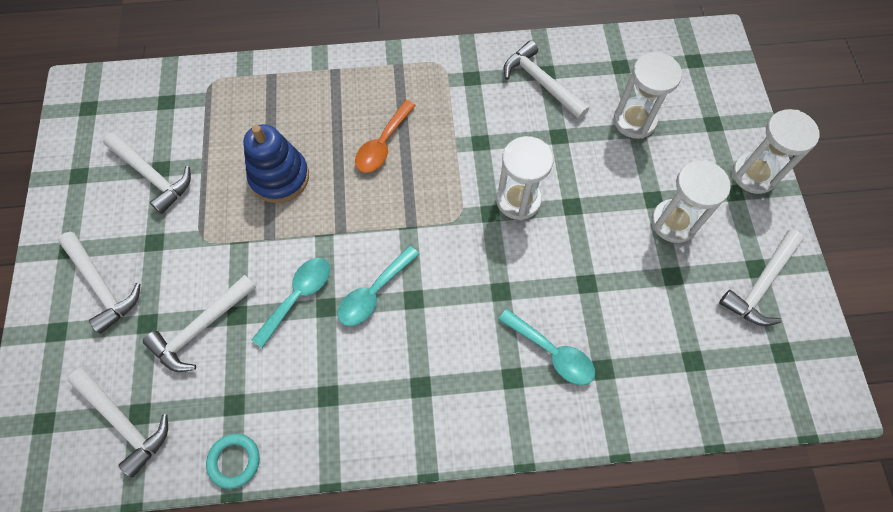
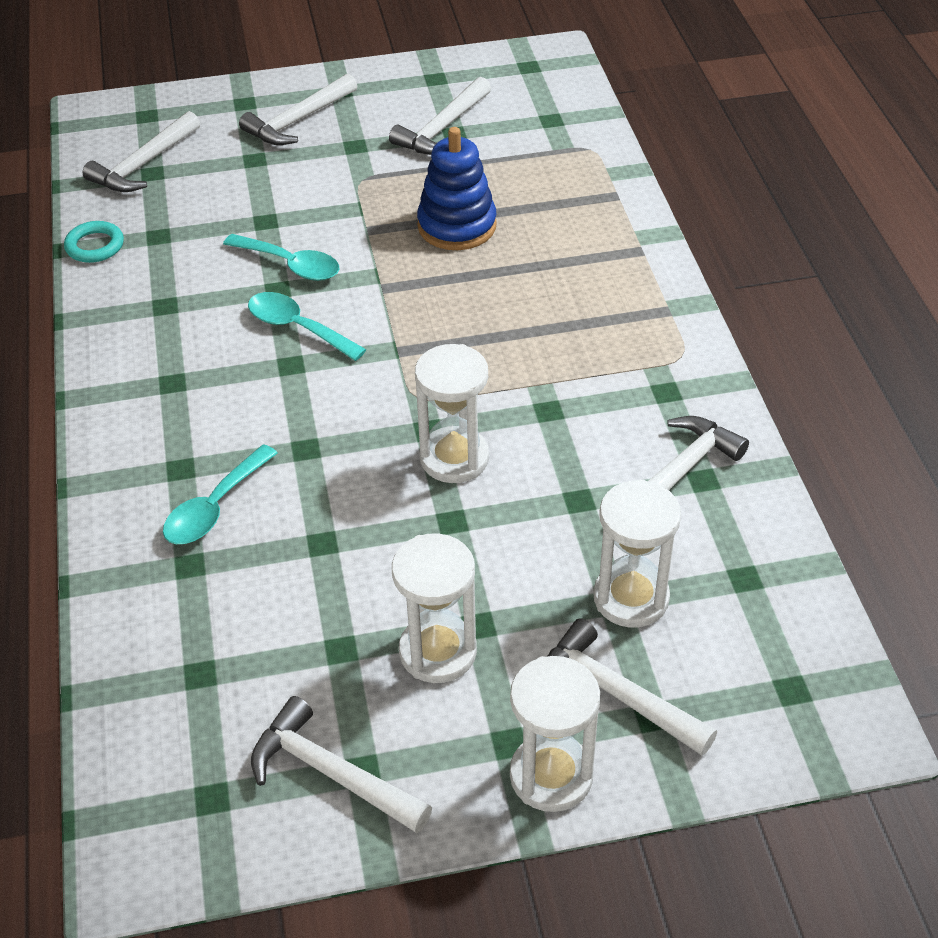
camera: 85 degrees right, 20 degrees down
white hammer [143,275,256,372] -> white hammer moved to [547,618,717,756]
orange spoon [355,100,416,173] -> none

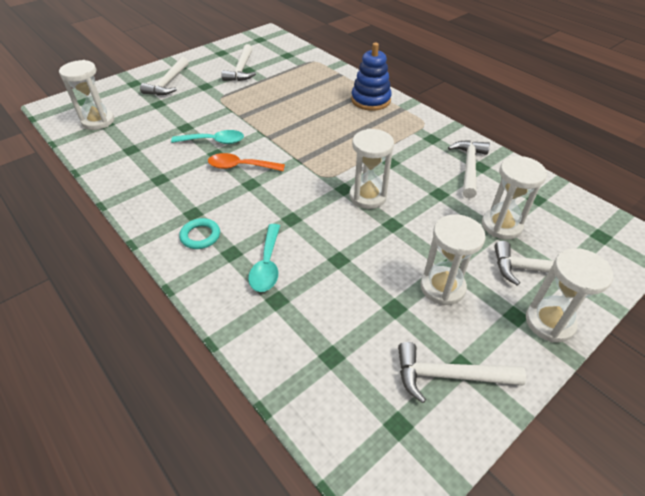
camera: 30 degrees left, 0 degrees up
turquoise ring [64,221,124,263] -> turquoise ring moved to [179,218,220,249]
white hammer [83,111,200,192] -> white hourglass [59,60,114,130]
turquoise spoon [248,292,367,361] -> orange spoon [208,153,285,171]
blue stacking toy [417,127,497,250] -> blue stacking toy moved to [351,43,392,111]

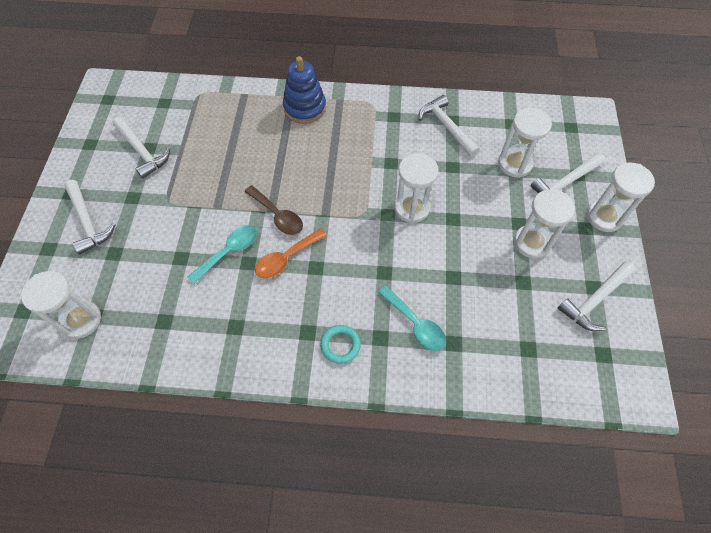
camera: 45 degrees left, 15 degrees up
none -> brown spoon [245,185,303,235]

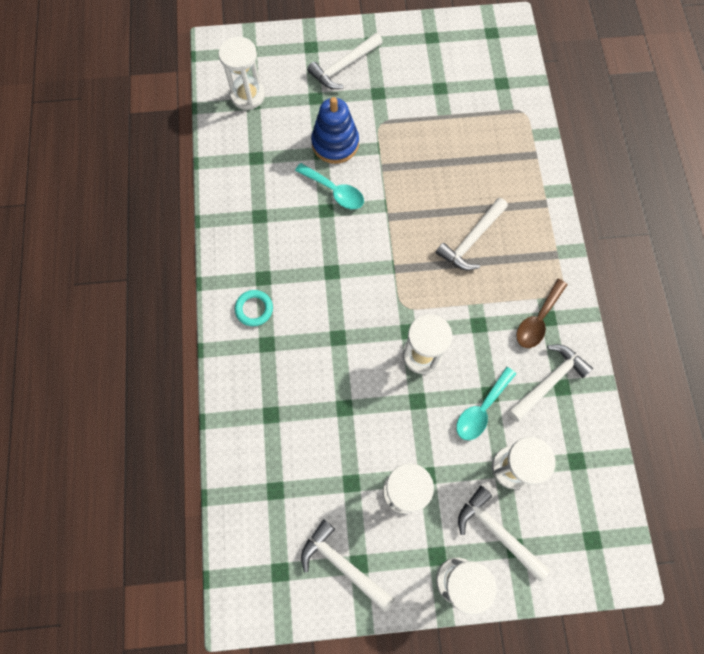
camera: 80 degrees right, 10 degrees up
white hammer [112,117,170,179] -> white hammer moved to [436,198,508,270]
brown spoon [245,185,303,235] -> brown spoon moved to [516,279,568,348]
orange spoon [255,228,327,278] -> none
blue stacking toy [283,56,326,124] -> blue stacking toy moved to [311,97,359,164]
turquoise spoon [378,286,446,351] -> turquoise spoon moved to [456,367,516,440]

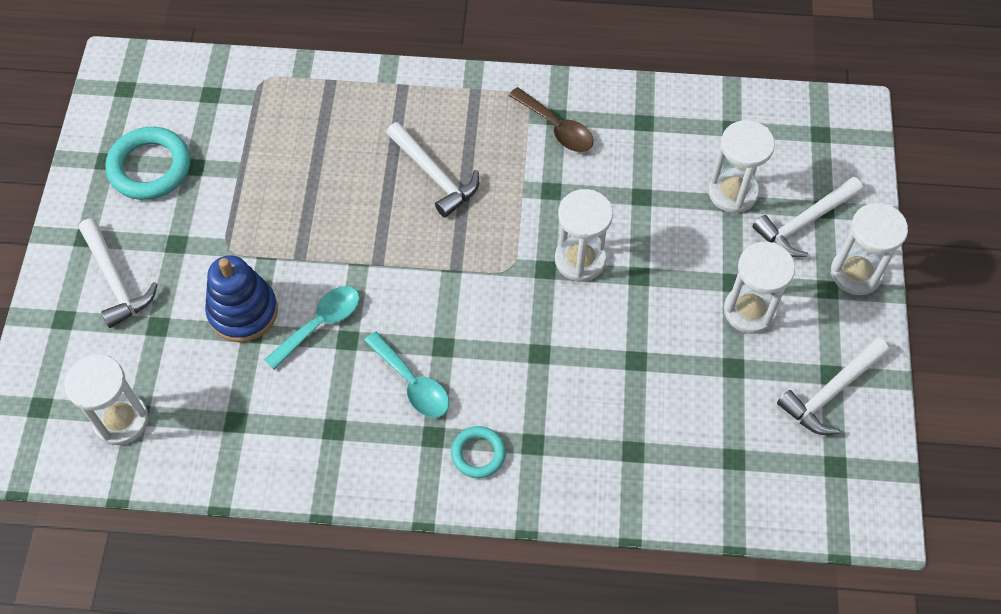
camera: 80 degrees left, 10 degrees down
turquoise spoon [456,367,516,440] -> turquoise spoon moved to [364,332,449,418]
white hammer [508,344,593,422] -> none
none -> turquoise ring [105,127,191,200]

